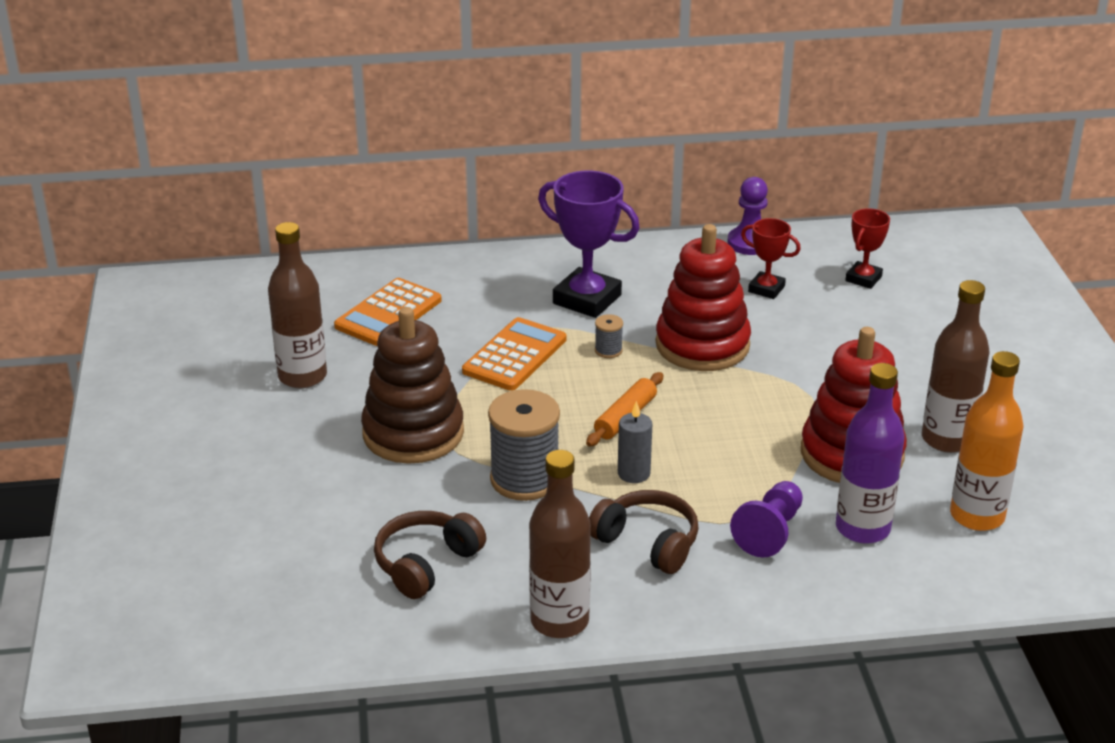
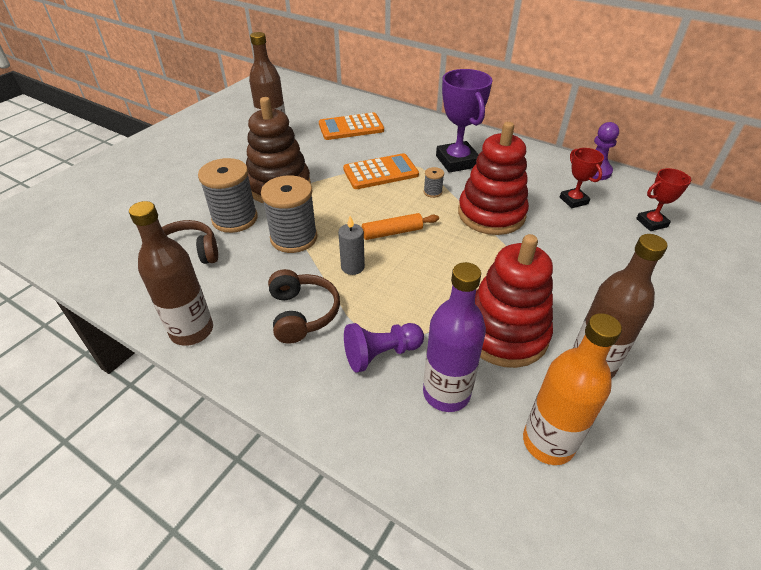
camera: 40 degrees right, 10 degrees up
none -> grey spool [198,158,258,233]

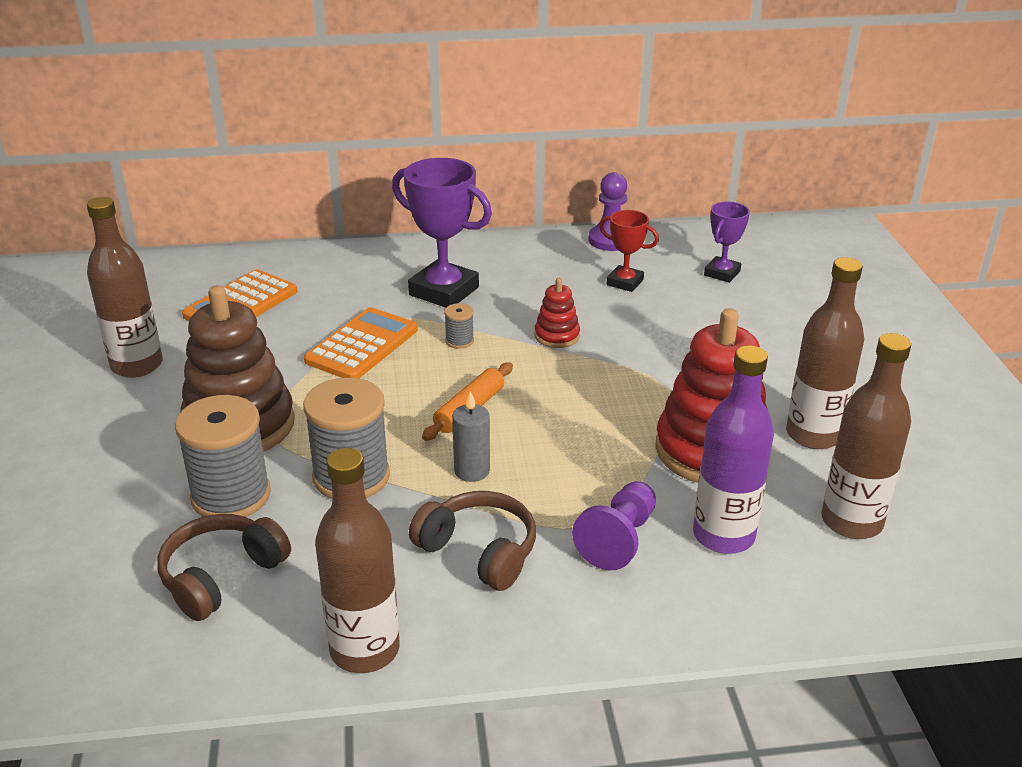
camera: 40 degrees left, 10 degrees down
red stacking toy [458,122,529,235] -> red stacking toy [535,278,580,348], size x0.47
orange bottle [523,313,622,465] -> brown bottle [821,333,911,539]
red trophy [636,168,691,231] -> purple trophy [704,202,750,283]

